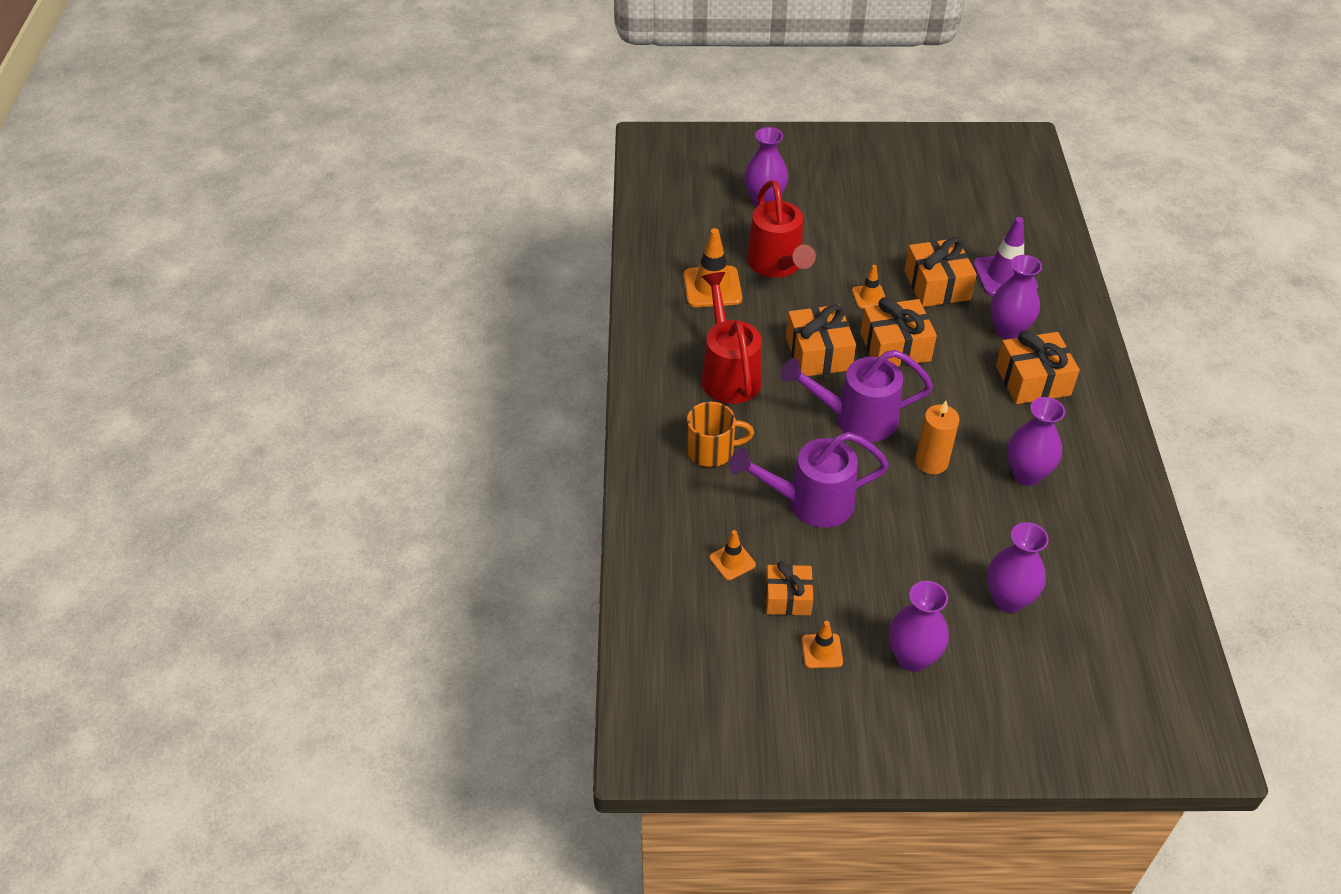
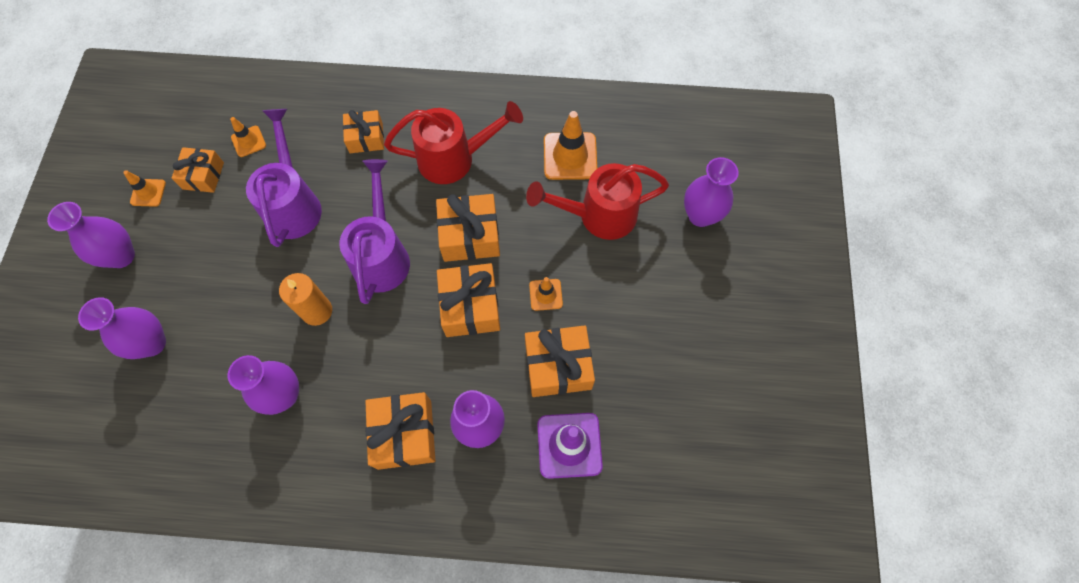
camera: 95 degrees right, 20 degrees up
orange mug [687,402,754,467] -> orange gift [343,110,384,153]

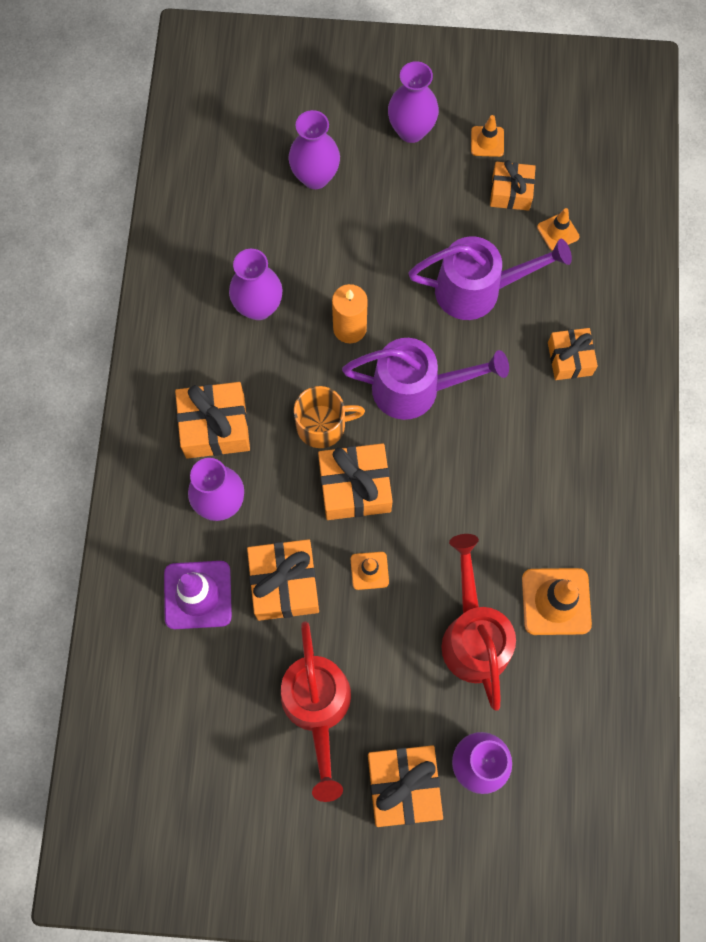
camera: 90 degrees right, 5 degrees up
red watering can [384,101,523,184] -> red watering can moved to [281,621,351,802]
orange gift [436,194,500,262] -> orange gift moved to [368,745,443,827]
none -> orange mug [294,386,365,448]

